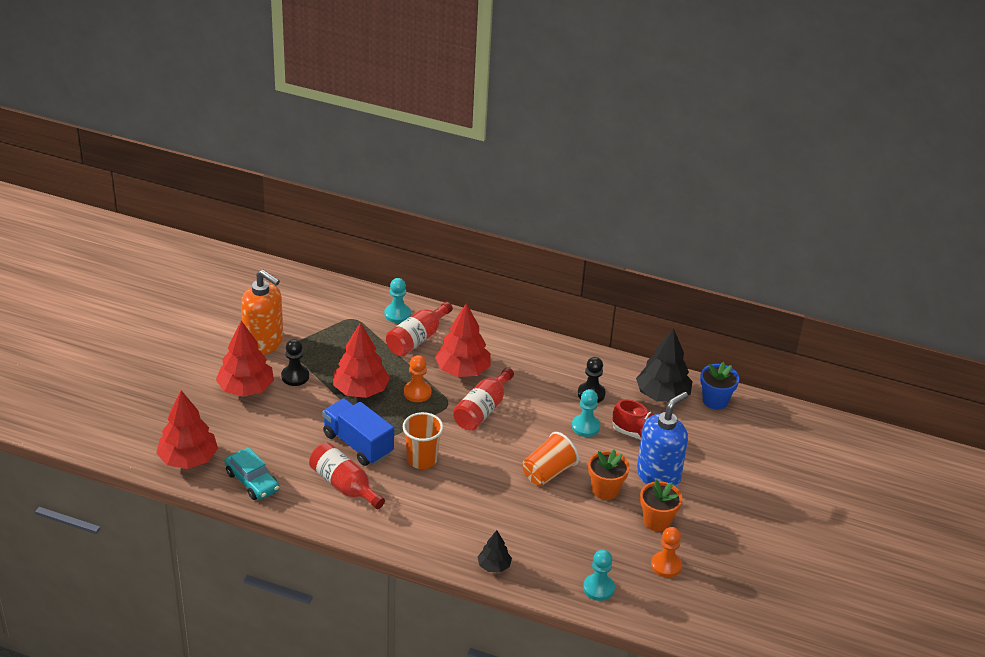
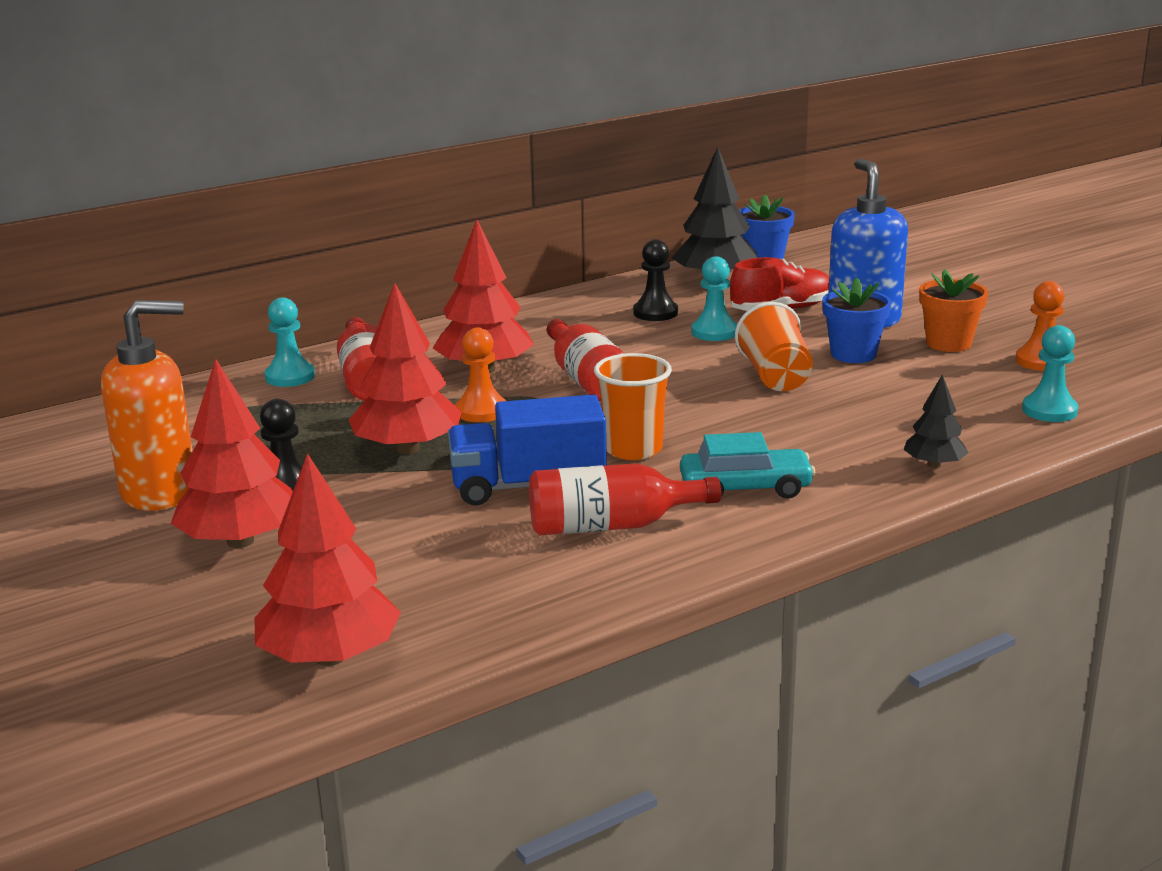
camera: 50 degrees left, 15 degrees down
turquoise car [225,447,280,500] -> turquoise car moved to [680,432,815,499]
orange flower pot [588,449,630,500] -> blue flower pot [822,278,892,363]

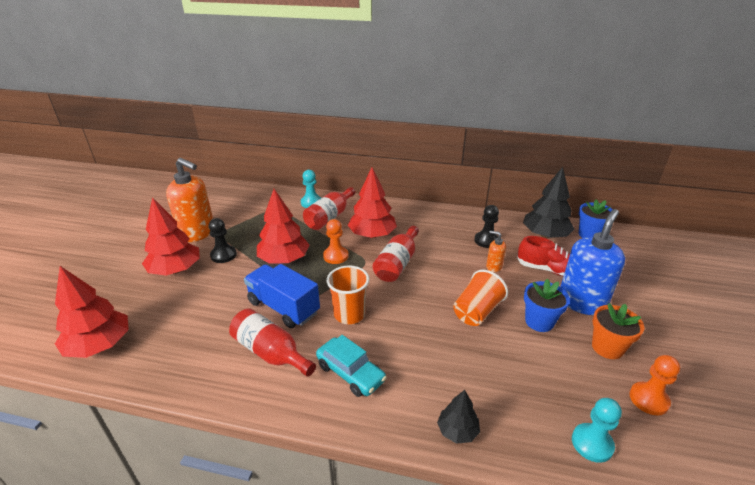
camera: 45 degrees right, 10 degrees up
turquoise pawn [691,256,737,341] -> orange soap dispenser [486,231,506,272]

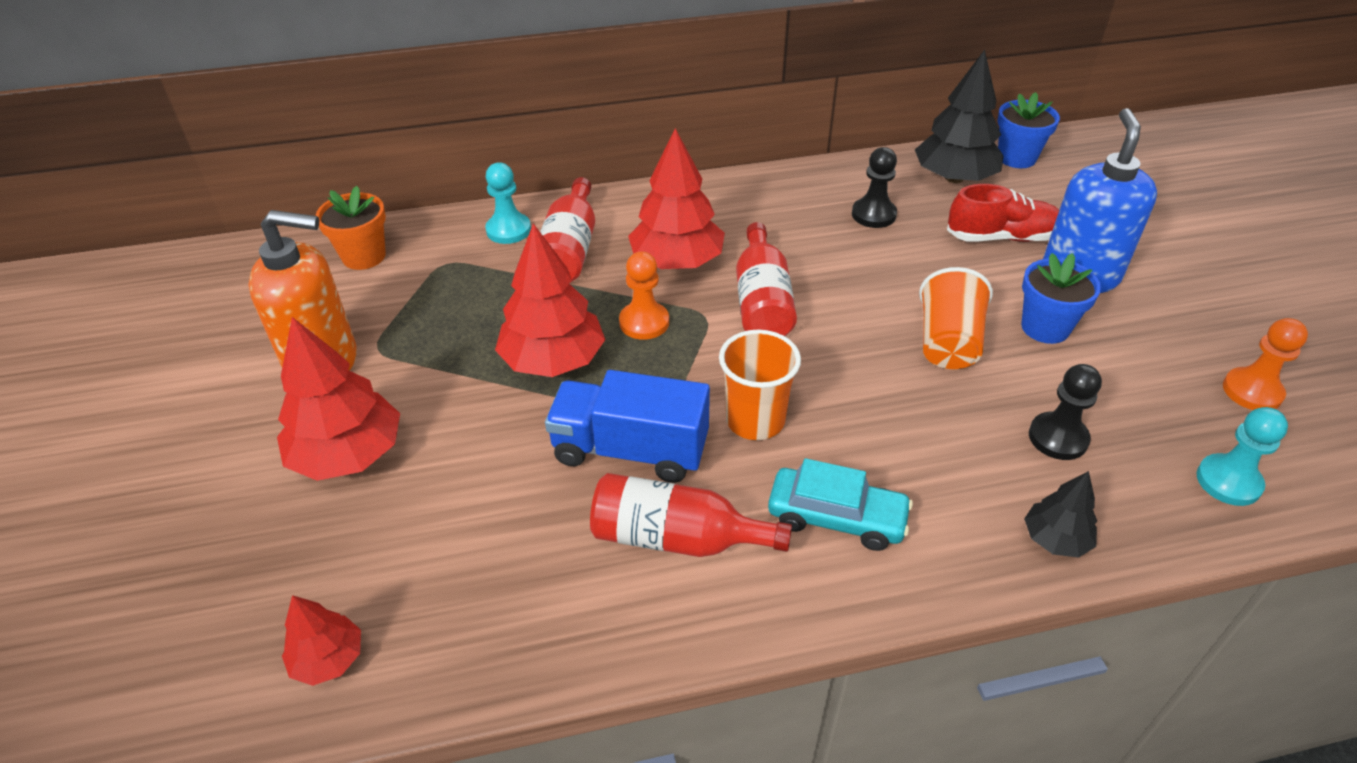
camera: 25 degrees left, 10 degrees up
red tree [55,266,129,358] -> red tree [282,595,361,686], size x0.54
black pawn [209,218,237,263] -> black pawn moved to [1029,364,1102,460]
orange soap dispenser [486,231,506,272] -> none
orange flower pot [592,303,645,359] -> orange flower pot moved to [316,186,386,270]

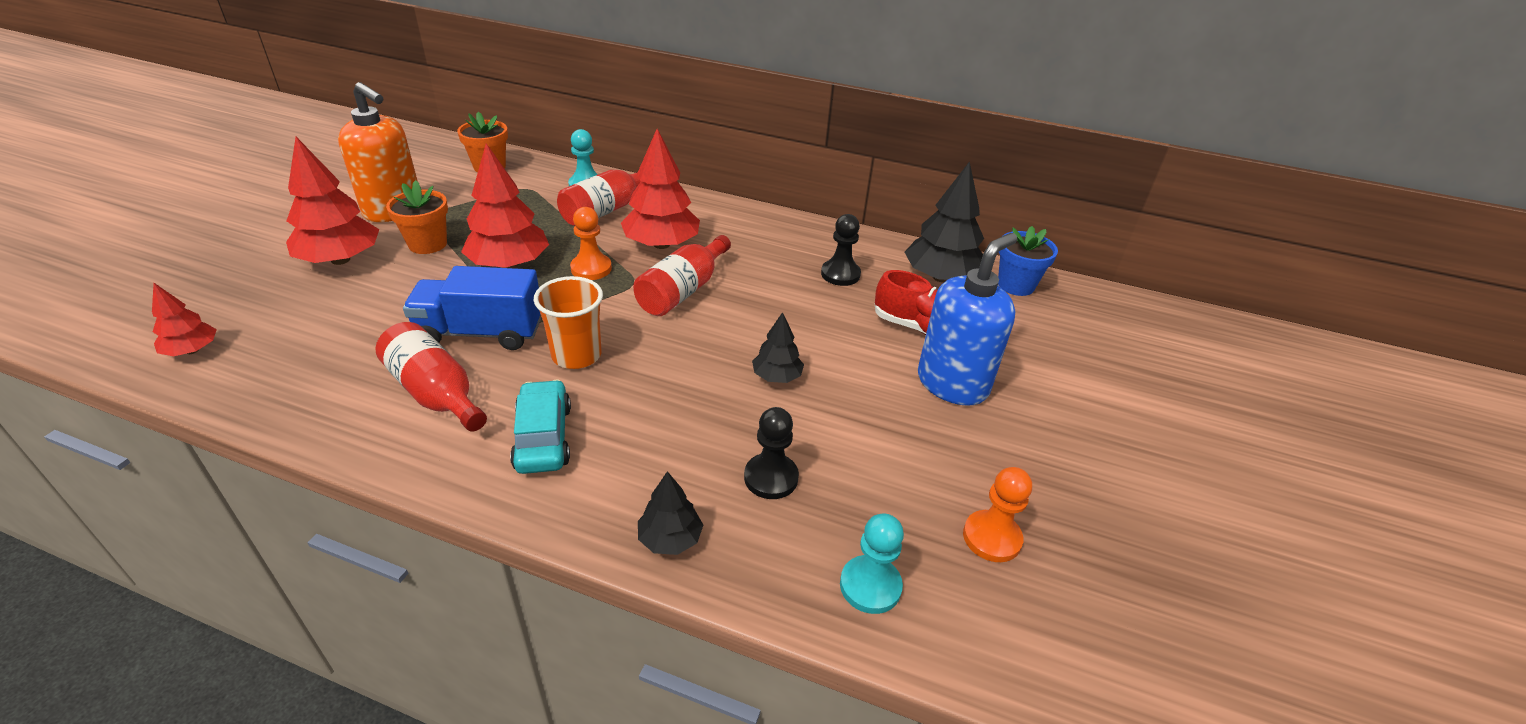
camera: 30 degrees right, 5 degrees down
blue truck [545,370,710,483] -> blue truck turned 45 degrees counterclockwise [403,266,541,350]
turquoise car [768,458,913,551] -> turquoise car turned 150 degrees counterclockwise [510,380,571,474]
orange cup [919,267,993,369] -> black tree [752,312,804,383]
blue flower pot [1021,253,1101,344] -> none
none -> orange flower pot [386,180,448,254]

